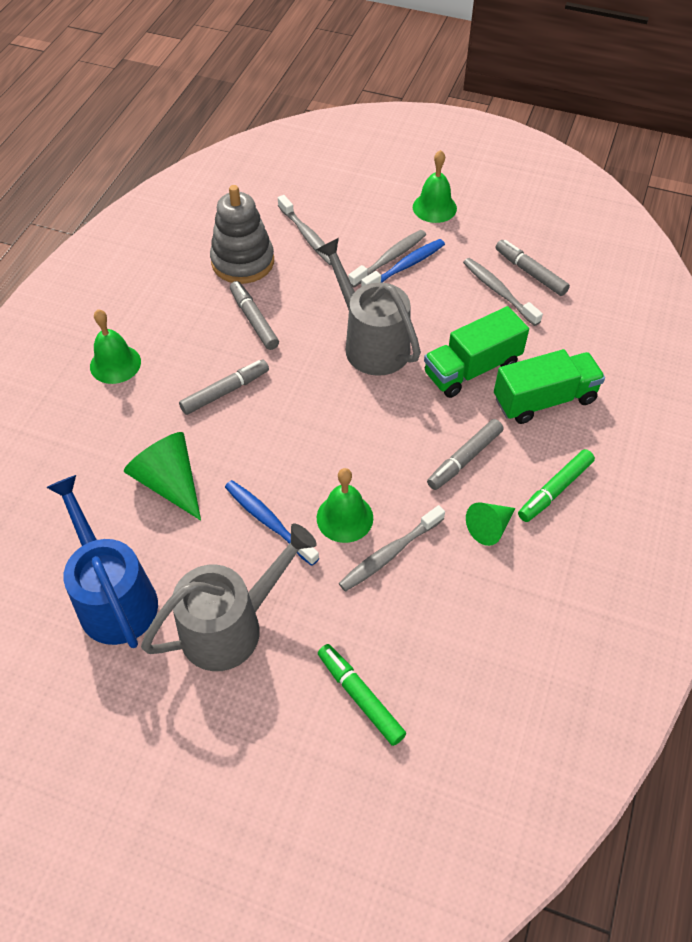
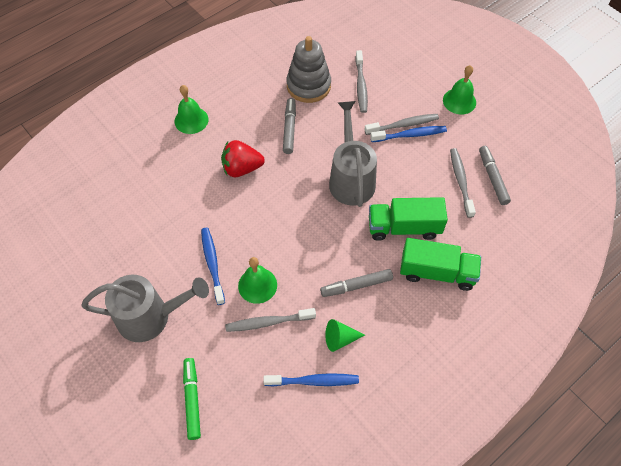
camera: 30 degrees right, 5 degrees up
blue watering can [46,475,158,648] -> none
green cone [124,432,201,521] -> none
grey marker [179,360,269,415] -> red strawberry [221,140,265,177]
green marker [518,449,595,522] -> none
none -> blue toothbrush [263,373,359,387]

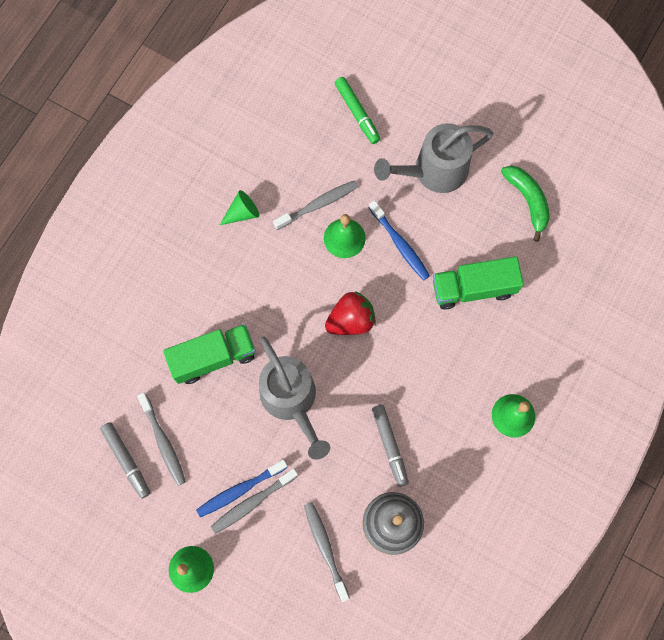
camera: 160 degrees right, 15 degrees up
red strawberry [221,140,265,177] -> red strawberry moved to [325,291,376,335]
blue toothbrush [263,373,359,387] -> none
grey marker [320,269,393,297] -> none
green truck [400,238,481,291] -> green truck moved to [433,256,524,309]
none -> green banana [501,166,550,242]

